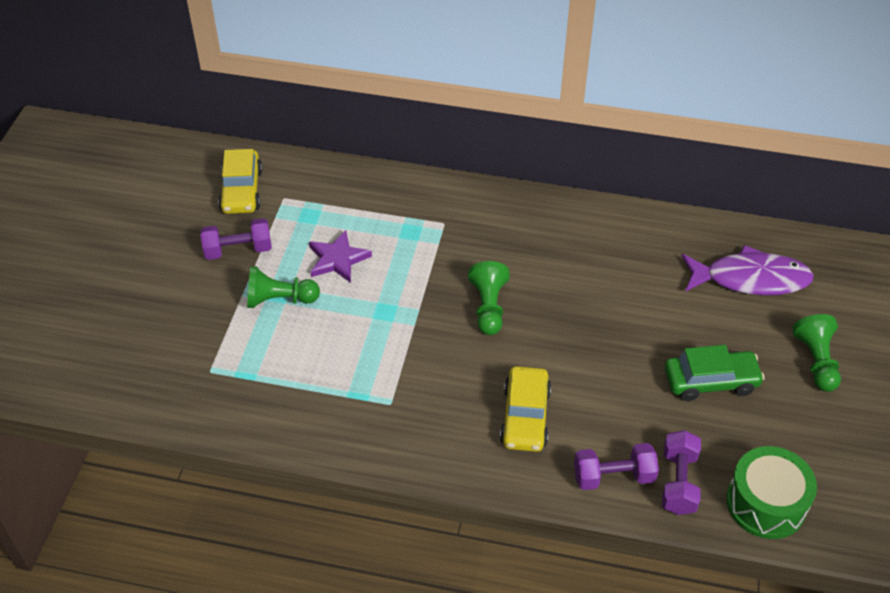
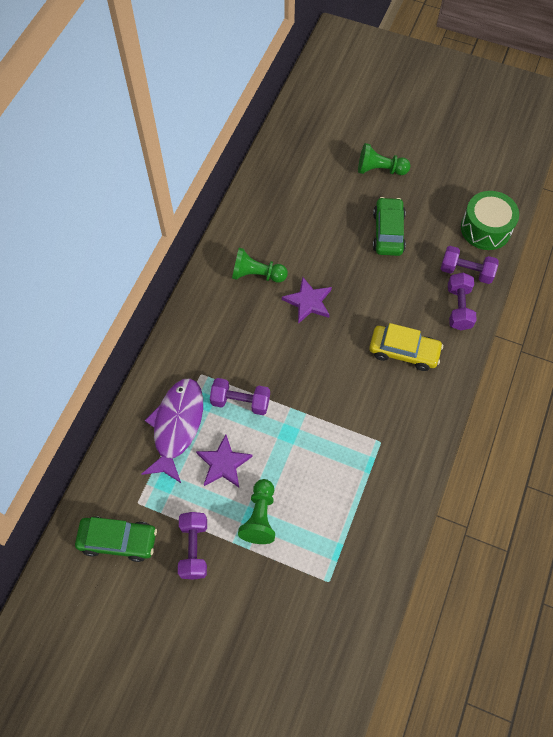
camera: 80 degrees left, 15 degrees up
yellow car [218,149,262,214] -> green car [75,516,157,562]
green pawn [468,261,510,335] -> green pawn moved to [232,248,288,282]
purple fish [681,245,814,295] -> purple fish moved to [141,378,203,483]
none -> purple dumbbell [210,378,270,415]
none -> purple star [282,277,332,324]

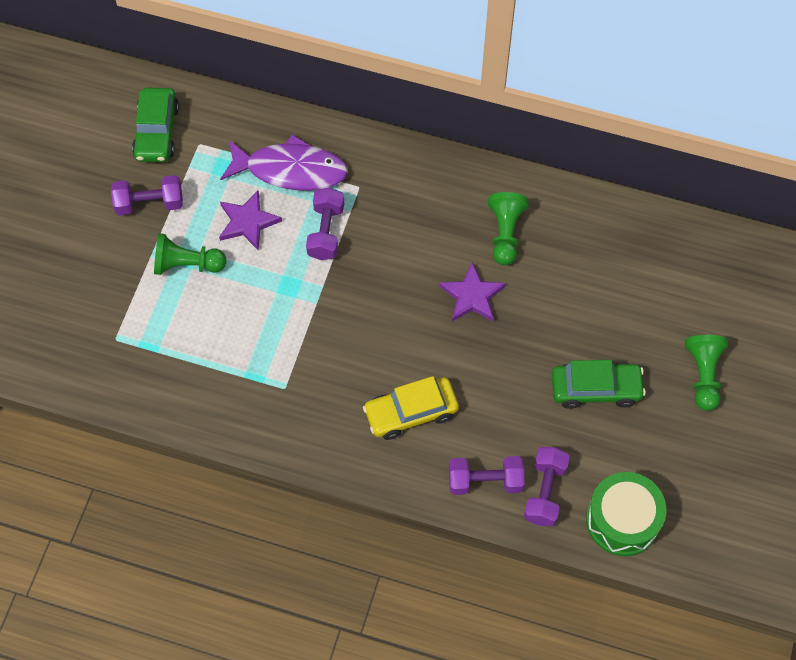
camera: 85 degrees right, 0 degrees up
yellow car [369,323,443,371] -> yellow car turned 60 degrees clockwise [363,376,459,440]

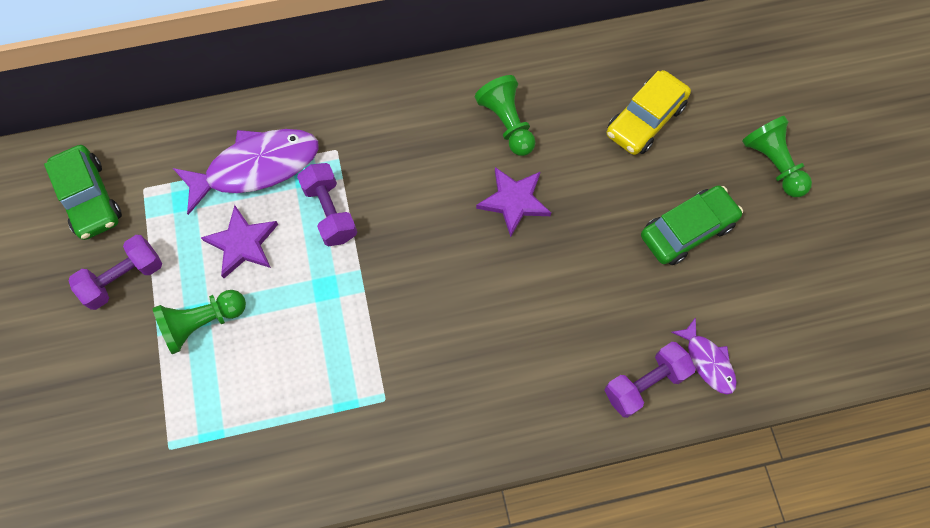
camera: 30 degrees left, 5 degrees up
yellow car [363,376,459,440] -> yellow car moved to [607,70,691,155]
purple dumbbell [524,447,570,526] -> purple fish [671,317,737,394]
green drum [586,472,666,556] -> none

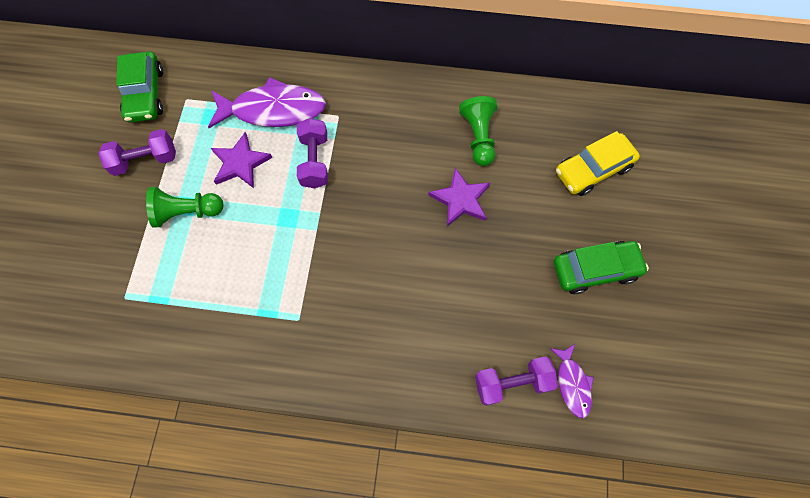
camera: 20 degrees right, 0 degrees up
green pawn [742,116,812,197] -> none

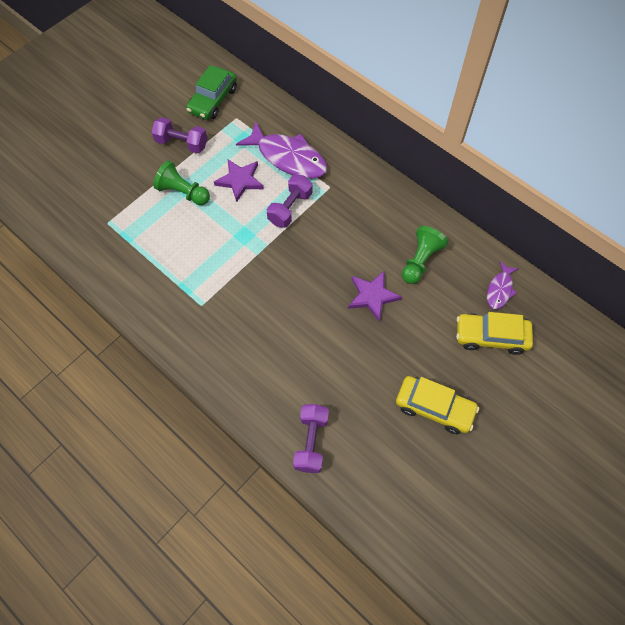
camera: 35 degrees right, 5 degrees down
purple dumbbell [475,356,558,406] -> purple dumbbell turned 75 degrees clockwise [293,404,329,473]
purple fish [550,344,594,418] -> purple fish moved to [487,261,519,309]
green car [554,241,649,294] -> yellow car [396,376,479,434]

